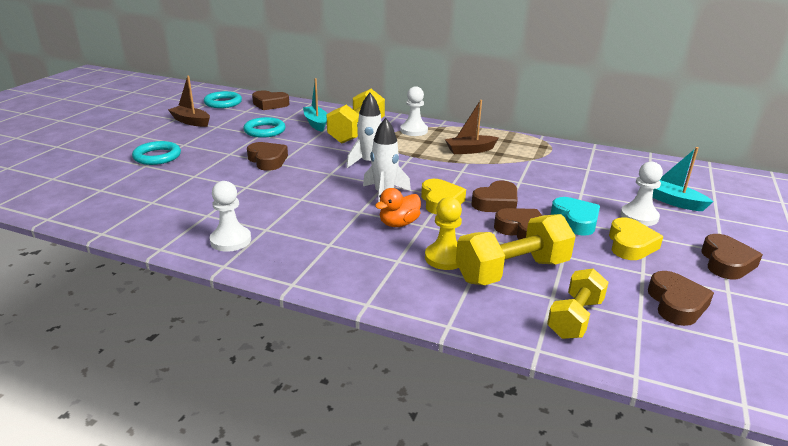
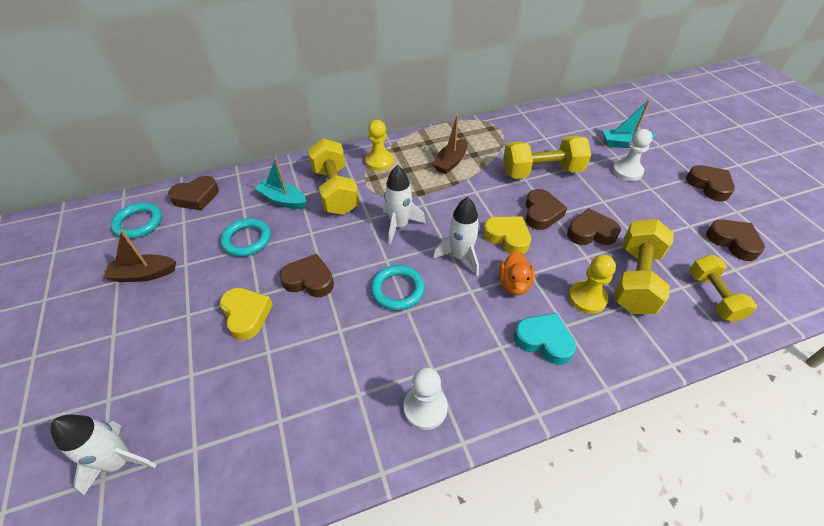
camera: 40 degrees left, 20 degrees up
turquoise ring [132,141,181,165] -> turquoise ring moved to [371,265,425,311]
white pawn [400,86,428,136] -> yellow pawn [365,120,394,171]
turquoise heart [551,197,600,236] -> turquoise heart moved to [514,313,576,365]
yellow heart [609,217,663,260] -> yellow heart moved to [220,288,273,340]
none -> white rocket [51,415,157,495]
none -> yellow dumbbell [503,136,591,179]

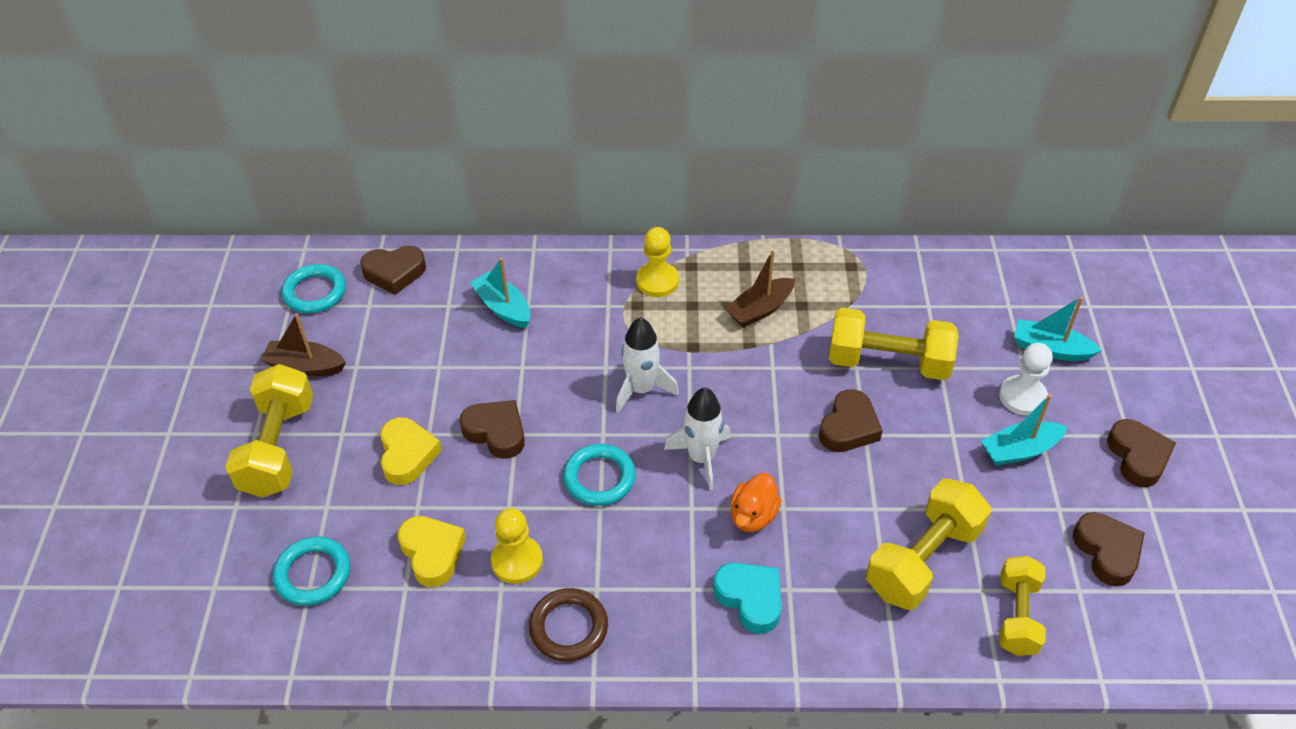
camera: 20 degrees right, 0 degrees up
white rocket [51,415,157,495] -> none
turquoise ring [220,218,271,257] -> turquoise ring moved to [273,537,350,606]
yellow dumbbell [308,138,359,215] -> yellow dumbbell moved to [225,364,313,498]
white pawn [404,367,448,430] -> brown ring [529,588,608,662]
yellow heart [483,217,531,254] -> yellow heart moved to [397,516,466,587]
brown heart [567,208,621,245] -> none
yellow pawn [569,255,616,314] -> yellow pawn moved to [491,508,543,584]
none -> turquoise boat [981,394,1067,466]

